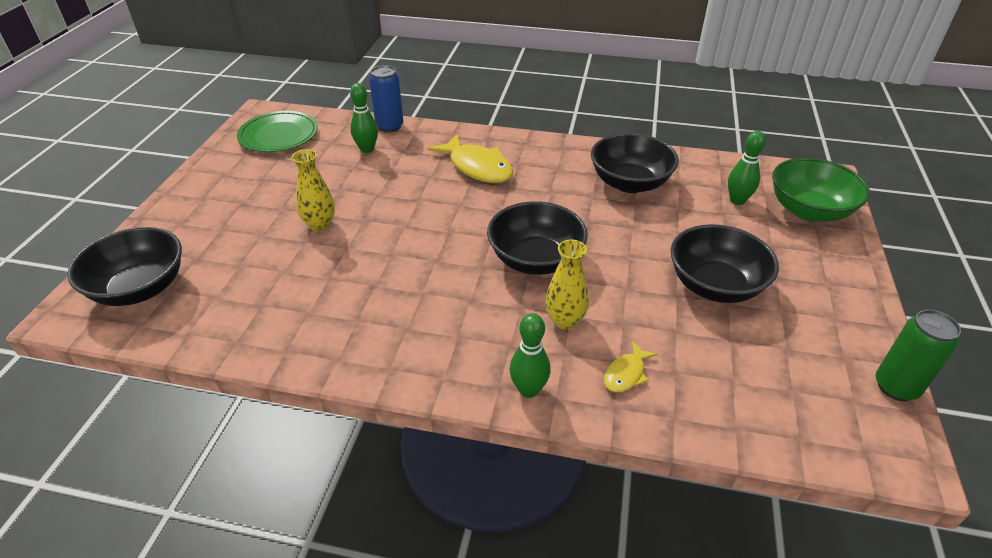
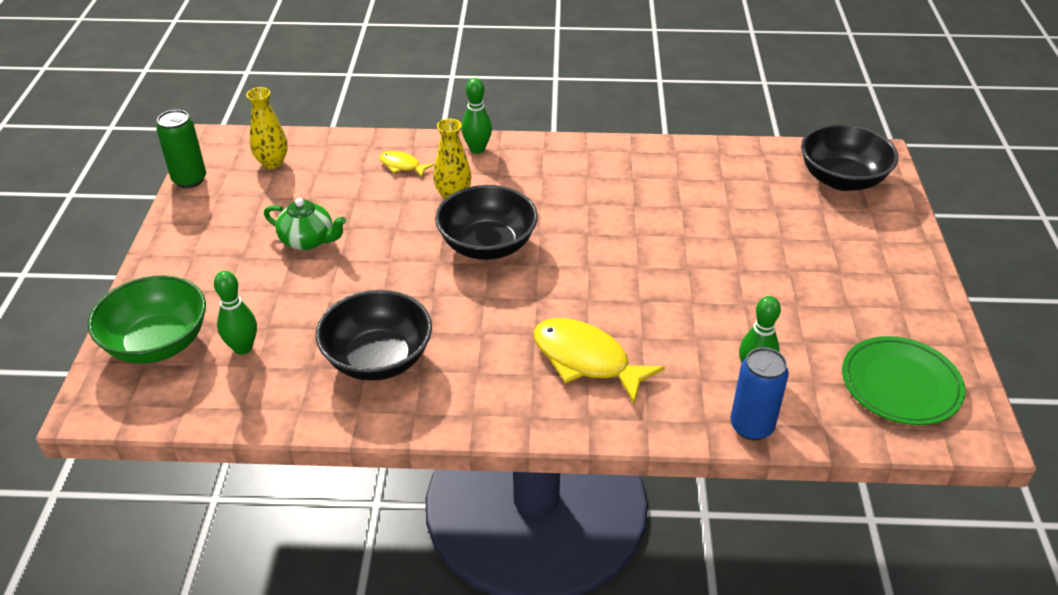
camera: 170 degrees right, 0 degrees up
yellow vase [292,149,335,231] -> yellow vase moved to [246,87,288,169]
yellow fish [604,341,657,392] -> yellow fish turned 90 degrees counterclockwise [380,151,434,177]
black bowl [670,224,779,303] -> green teapot [264,198,346,250]

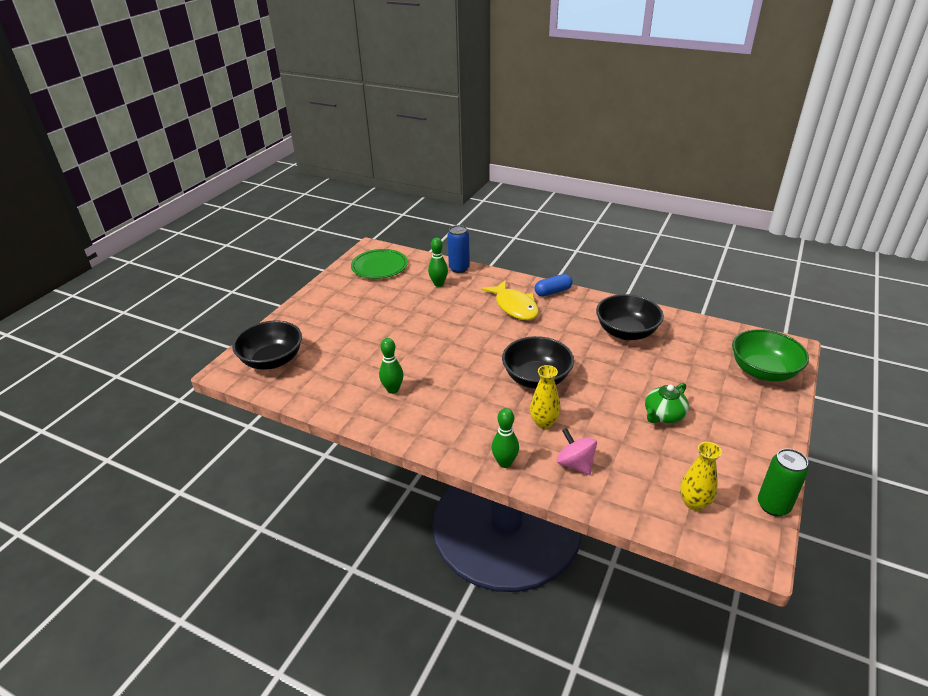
camera: 155 degrees left, 5 degrees down
green bowling pin [214,271,257,355] -> green bowling pin moved to [379,338,404,394]
green teapot [264,198,346,250] -> green teapot turned 90 degrees counterclockwise [645,383,689,423]
yellow fish [380,151,434,177] -> pink spinning top [557,428,597,475]
none -> blue capsule [535,274,572,297]

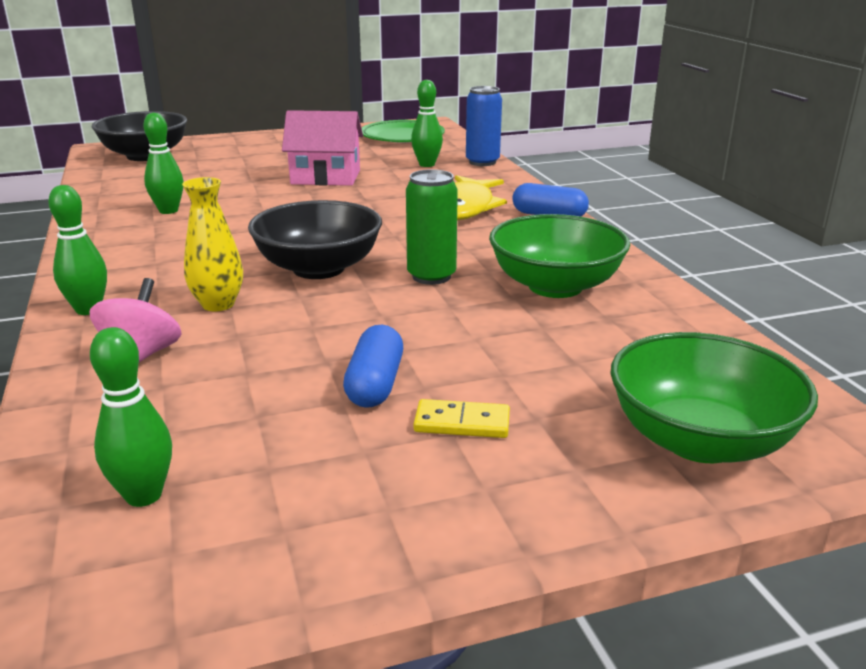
camera: 45 degrees right, 10 degrees down
black bowl [596,294,664,340] -> green bowl [489,214,630,298]
green teapot [645,383,689,423] -> blue capsule [343,325,403,408]
yellow vase [680,442,722,511] -> green bowling pin [90,327,172,507]
green can [758,448,809,516] -> green can moved to [406,169,458,285]
none -> pink house [282,110,363,186]
none -> yellow domino [413,399,510,438]

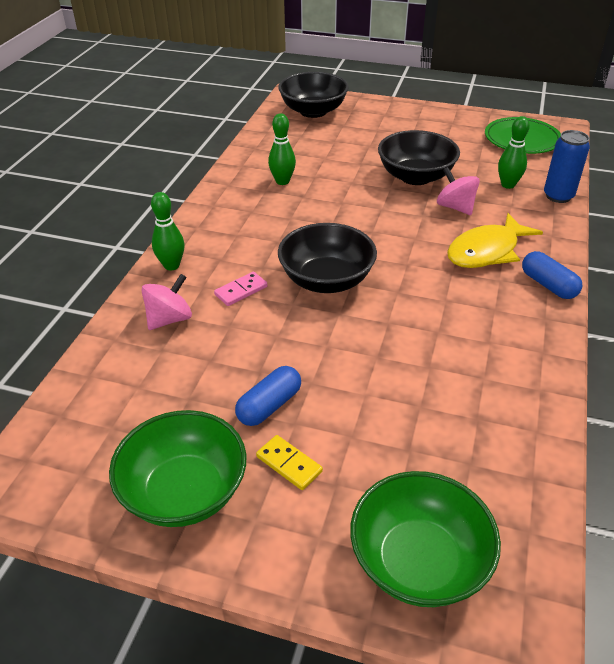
camera: 35 degrees right, 15 degrees up
green bowling pin [90,327,172,507] -> none
yellow vase [182,177,243,311] -> pink domino [214,272,268,306]
pink house [282,110,363,186] -> black bowl [378,130,460,185]
green can [406,169,458,285] -> none
green bowl [489,214,630,298] -> green bowl moved to [109,410,246,527]
none -> pink spinning top [437,167,480,215]

